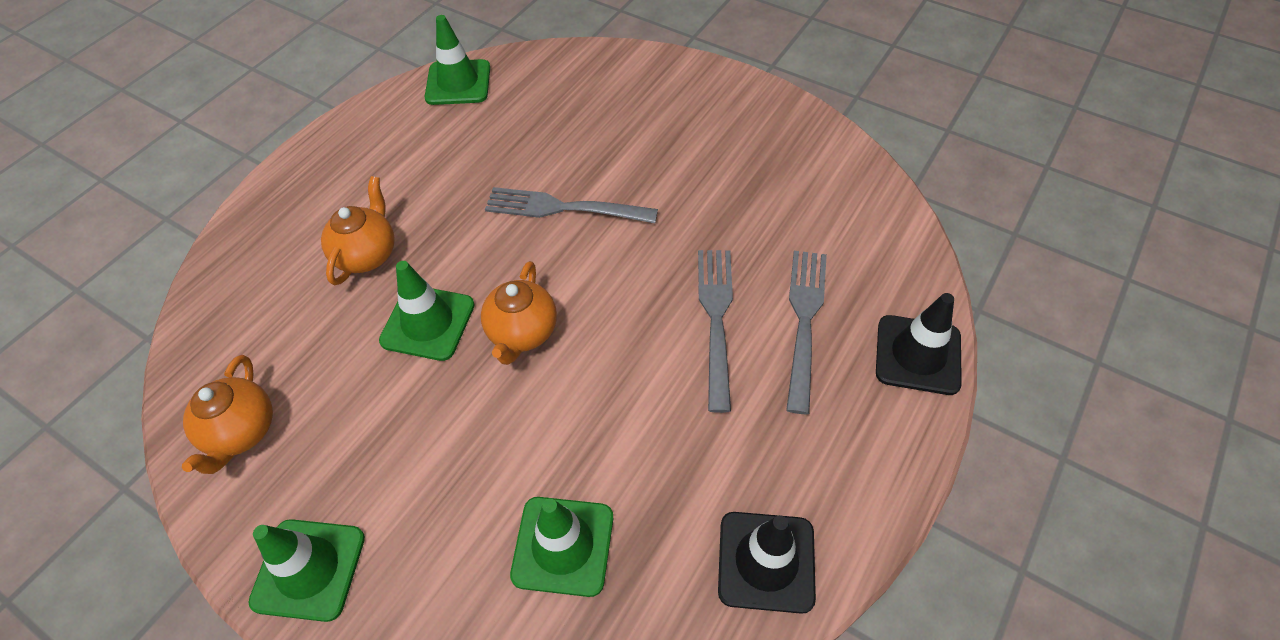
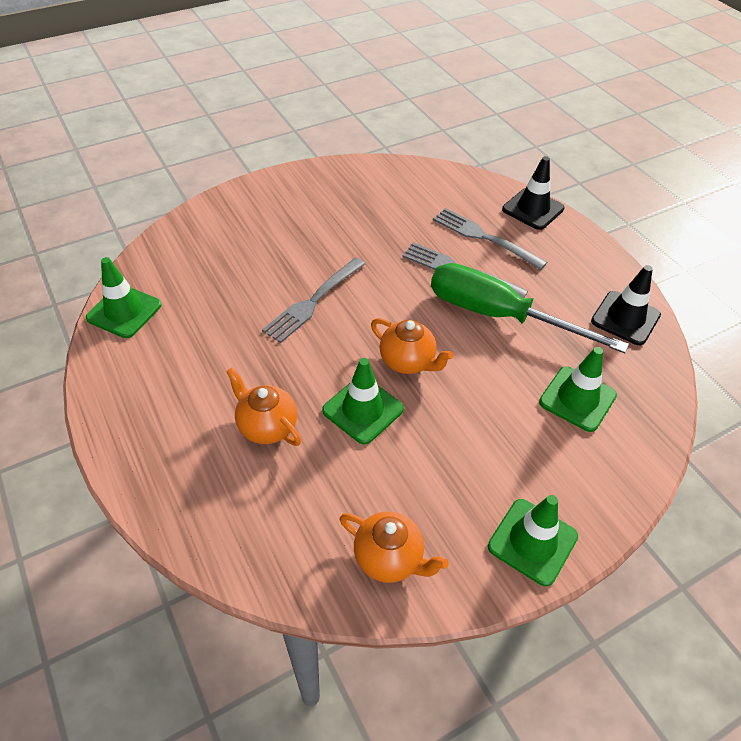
camera: 65 degrees left, 5 degrees down
none -> green screwdriver [431,263,629,353]

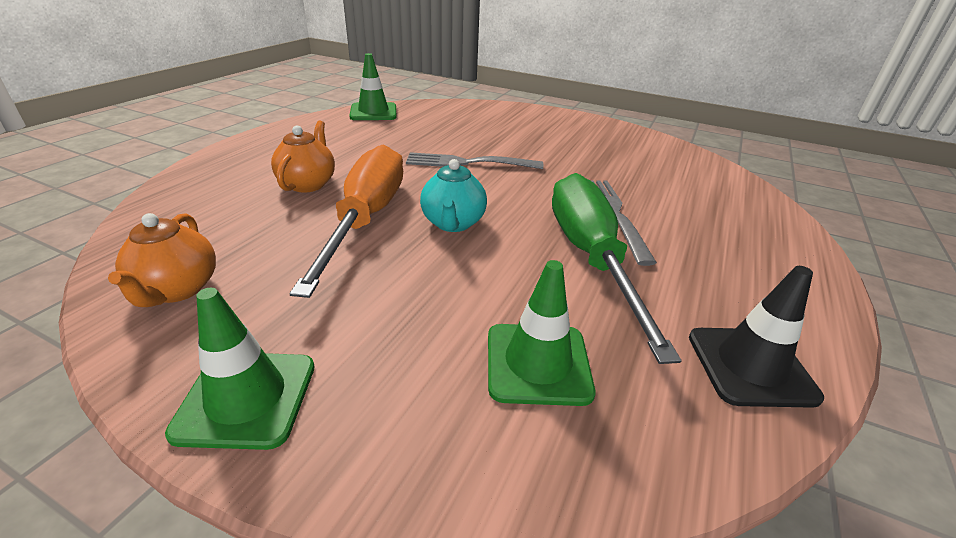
camera: 55 degrees right, 15 degrees down
green traffic cone [322,358,404,445] -> orange screwdriver [289,145,403,298]
orange teapot [371,318,454,374] -> turquoise teapot [420,159,487,232]
grey fork [433,208,547,270] -> none
black traffic cone [502,156,565,230] -> none

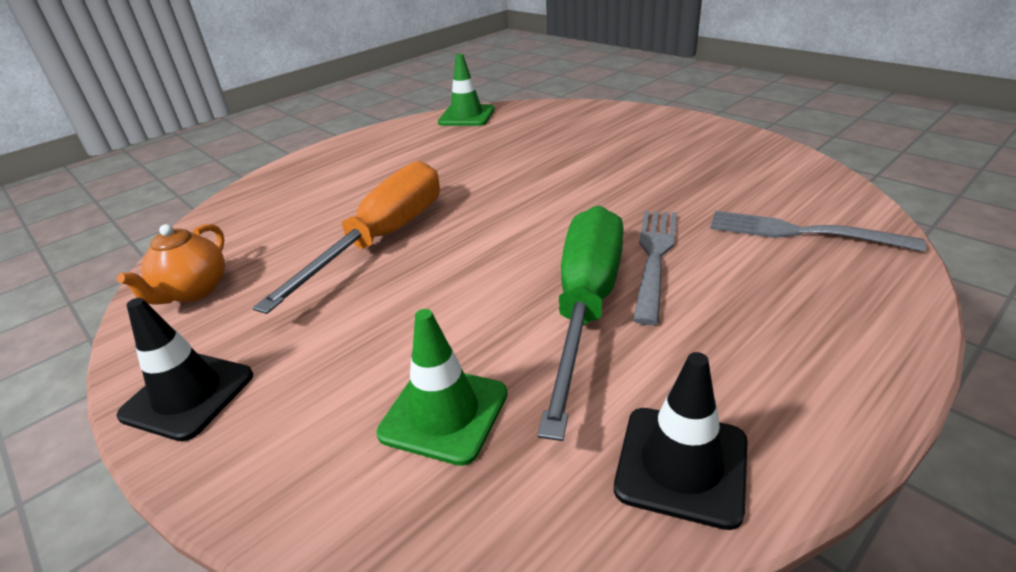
camera: 25 degrees right, 0 degrees up
green traffic cone [165,288,315,450] -> black traffic cone [116,298,253,441]
orange teapot [271,121,335,192] -> none
grey fork [406,152,543,169] -> grey fork moved to [710,211,926,252]
turquoise teapot [420,159,487,232] -> none

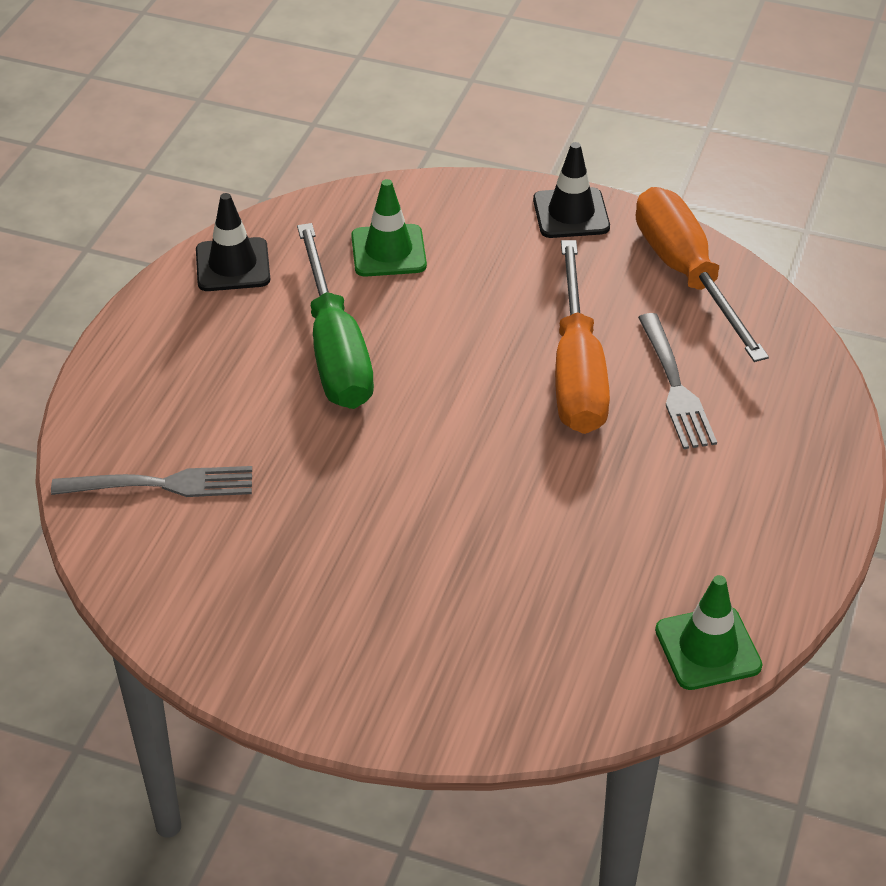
camera: 150 degrees right, 10 degrees up
orange teapot [117,224,225,305] -> orange screwdriver [636,187,769,362]
grey fork [633,211,677,325] -> grey fork moved to [638,313,717,449]

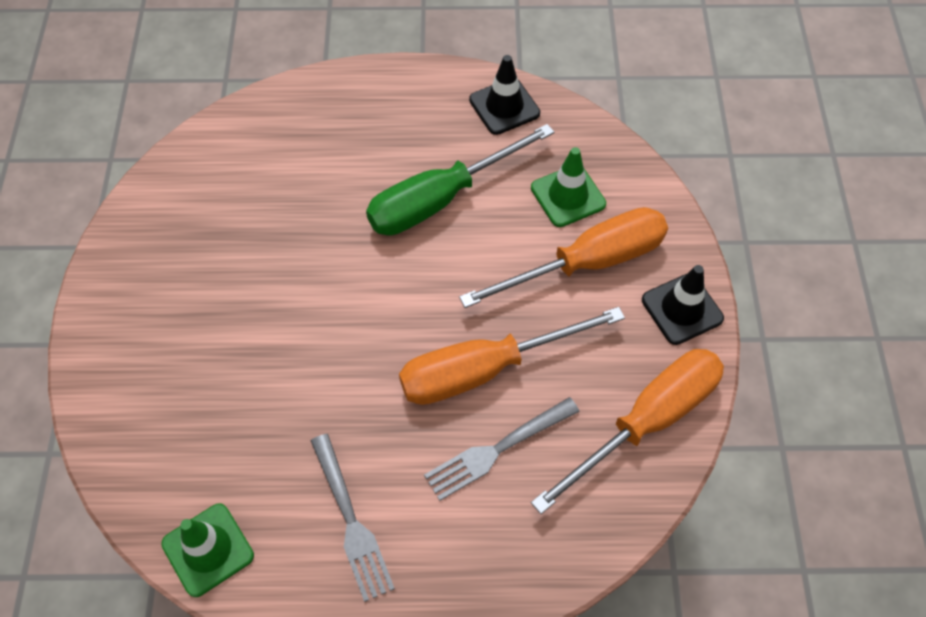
camera: 70 degrees right, 15 degrees up
grey fork [51,466,252,497] -> grey fork moved to [311,434,395,602]
none -> orange screwdriver [459,207,668,308]

